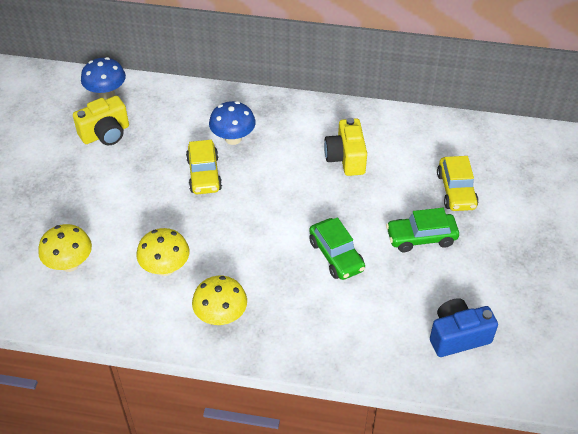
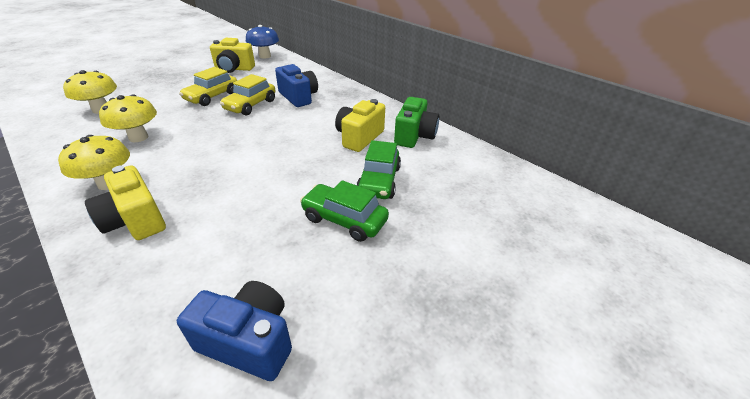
camera: 35 degrees right, 10 degrees down
blue mushroom [209,101,256,145] -> blue camera [275,64,318,107]
green car [309,217,365,280] -> green car moved to [356,140,401,199]
yellow car [437,156,479,211] -> yellow car moved to [179,67,237,106]
none -> yellow camera [85,165,166,240]
none -> green camera [394,97,439,148]

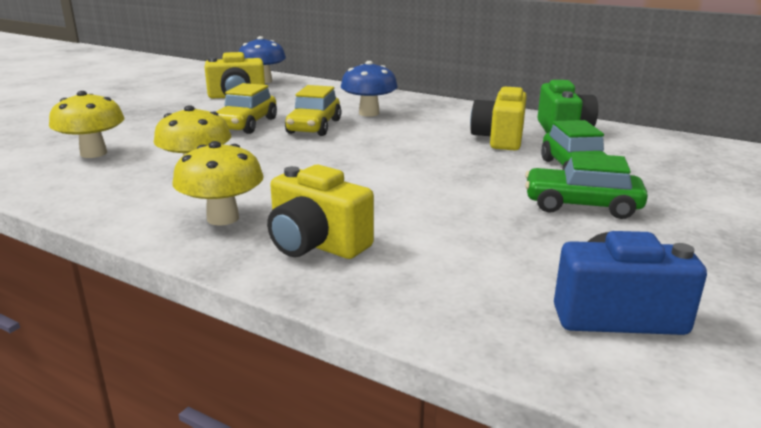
camera: 15 degrees left, 15 degrees down
blue camera [275,64,318,107] -> blue mushroom [341,61,398,117]

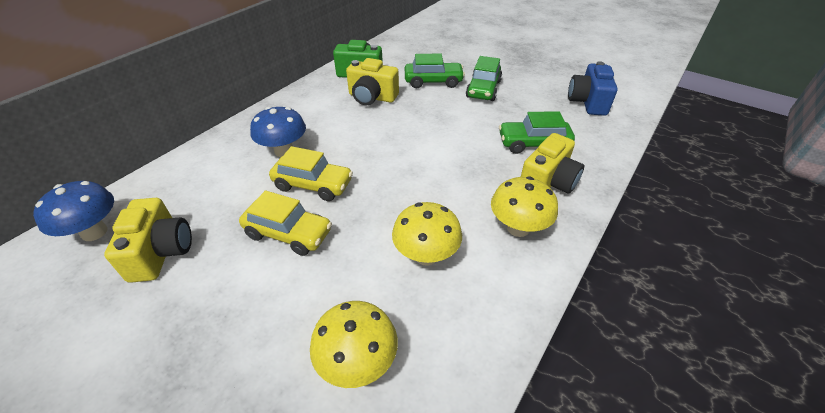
camera: 85 degrees left, 20 degrees up
none -> green car [499,111,575,154]

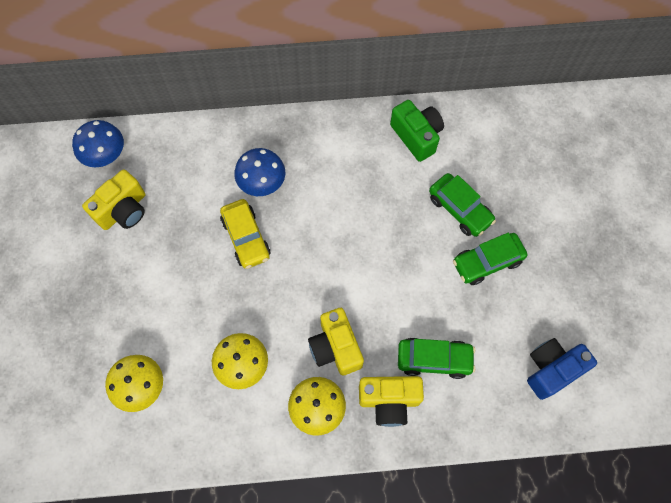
camera: 50 degrees right, 25 degrees up
yellow car [239,190,332,256] -> none
yellow camera [346,58,399,105] -> yellow camera moved to [308,308,364,375]
green car [499,111,575,154] -> green car turned 135 degrees clockwise [398,338,475,379]

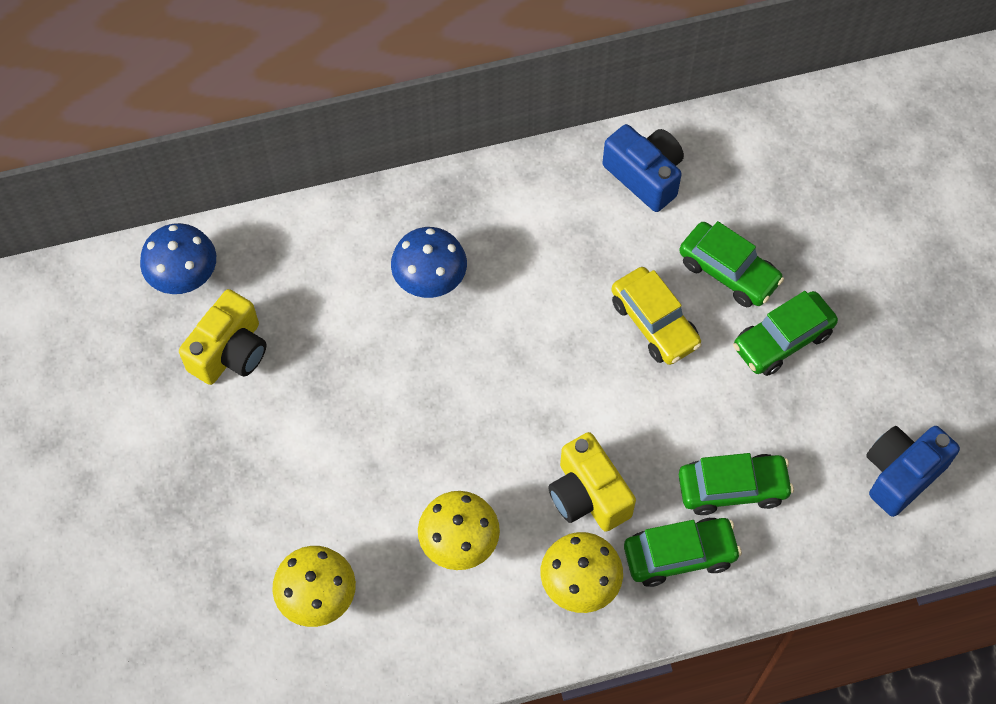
camera: 10 degrees left, 5 degrees down
yellow car [220,199,270,269] -> yellow car moved to [611,267,702,365]
yellow camera [359,376,424,427] -> green car [624,518,742,587]
green camera [390,100,444,162] -> blue camera [602,124,684,212]

